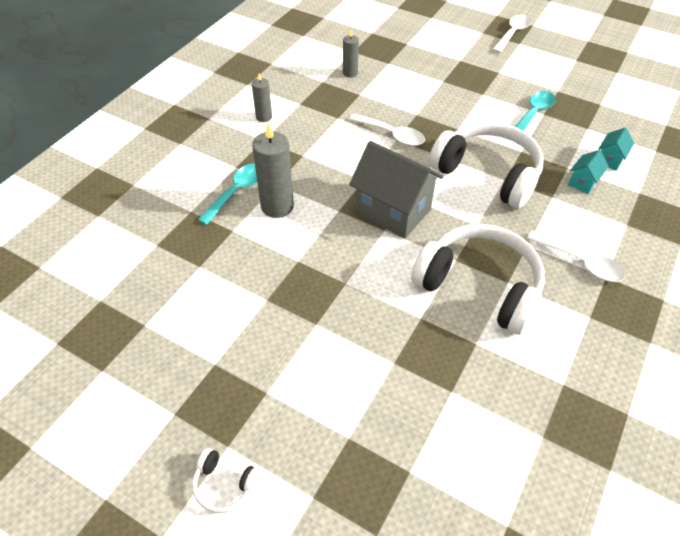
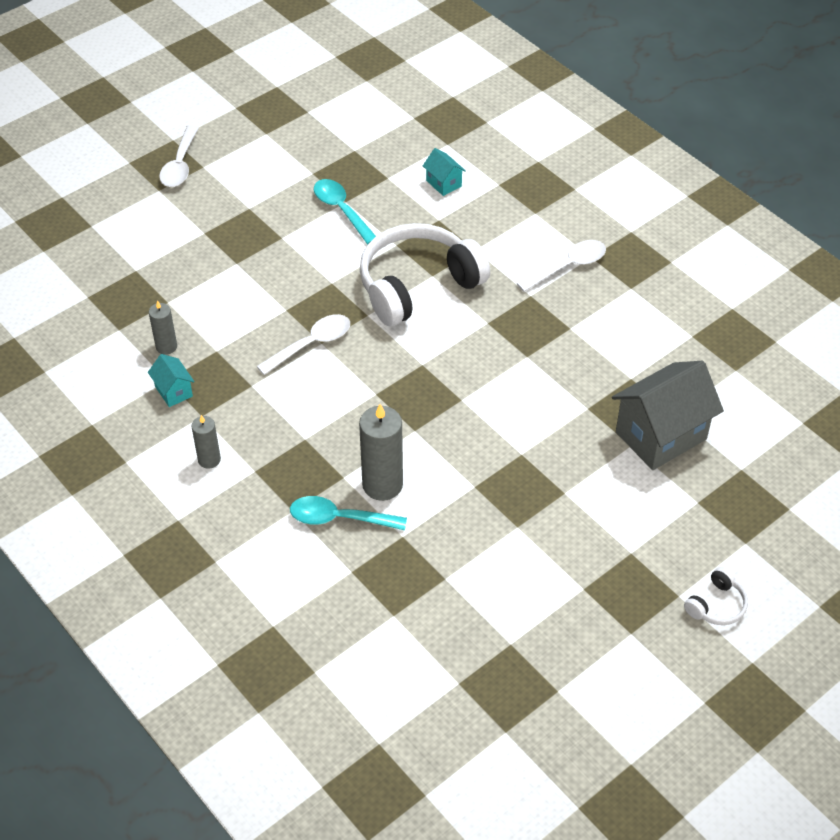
camera: 70 degrees left, 0 degrees up
turquoise spoon [198,163,257,225] -> turquoise spoon turned 45 degrees counterclockwise [290,496,407,530]
grey house [349,141,443,238] -> grey house moved to [612,361,724,470]
white headphones [411,224,545,335] -> none
white spoon [492,15,531,53] -> white spoon turned 135 degrees counterclockwise [159,125,199,187]
turquoise house [568,150,609,194] -> turquoise house moved to [148,354,195,407]

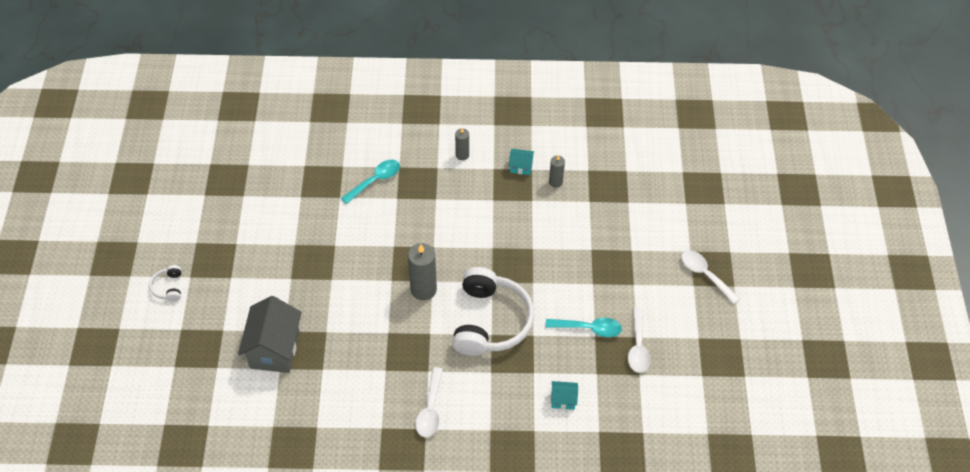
camera: 130 degrees right, 5 degrees up
white spoon [256,314,350,375] -> white spoon moved to [628,307,651,373]
grey candle [359,404,403,501] -> grey candle moved to [408,243,437,300]

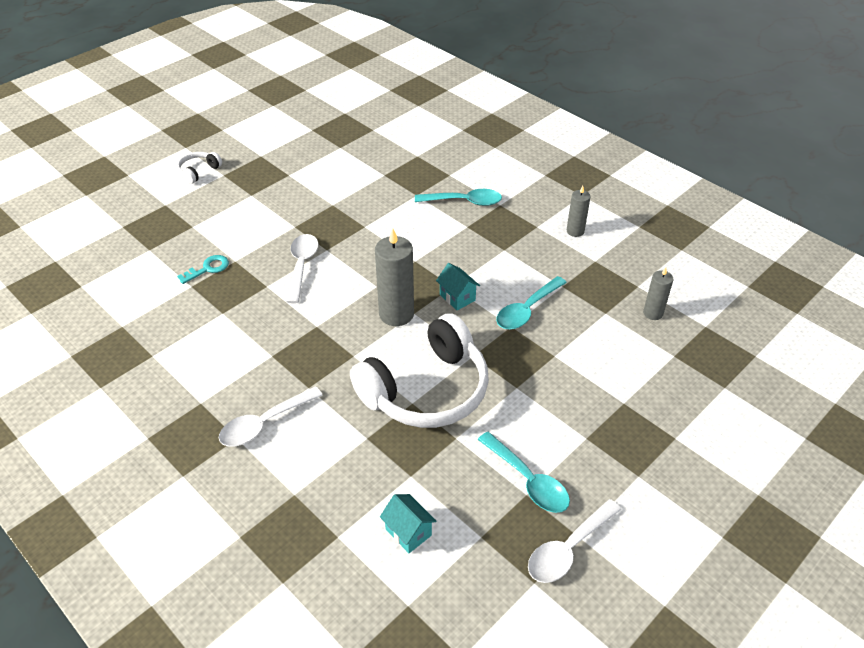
camera: 45 degrees right, 10 degrees down
grey house [238,296,302,373] -> turquoise key [177,255,229,284]
turquoise house [509,149,534,175] -> turquoise house moved to [436,263,480,311]
white spoon [681,250,740,304] -> white spoon moved to [286,234,318,303]
none -> turquoise spoon [496,276,567,330]

